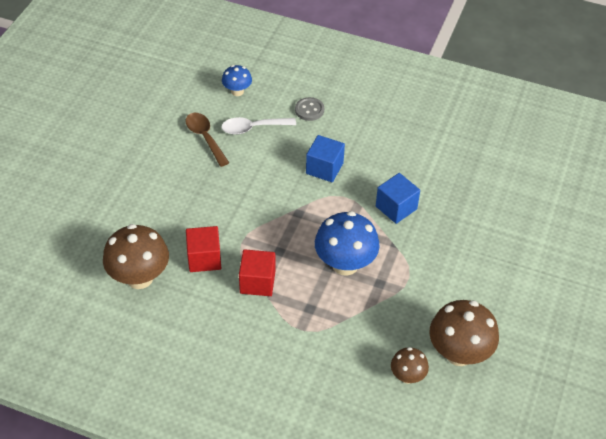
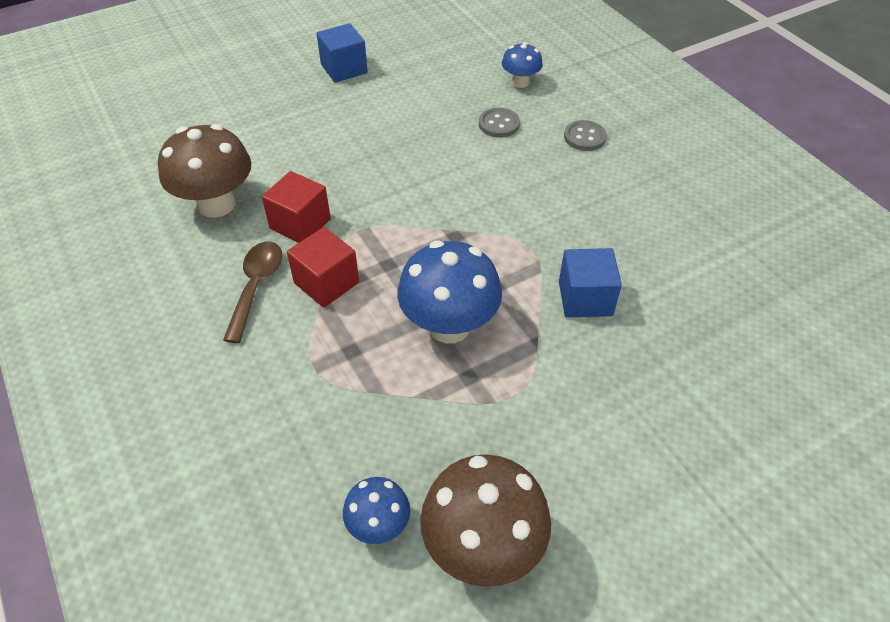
camera: 40 degrees right, 0 degrees up
brown spoon [185,113,229,167] -> brown spoon moved to [223,241,282,343]
white spoon [221,117,296,135] -> grey button [479,108,520,137]
blue cube [306,135,345,182] -> blue cube moved to [317,23,368,82]
brown mushroom [391,347,429,384] -> blue mushroom [343,477,410,544]

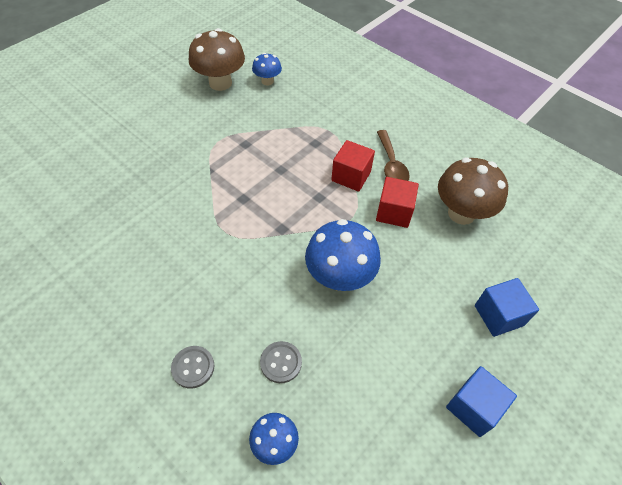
camera: 160 degrees right, 5 degrees up
blue mushroom [397,240,502,343] -> blue mushroom moved to [305,219,381,291]
blue cube [559,248,622,318] -> blue cube moved to [475,278,539,337]

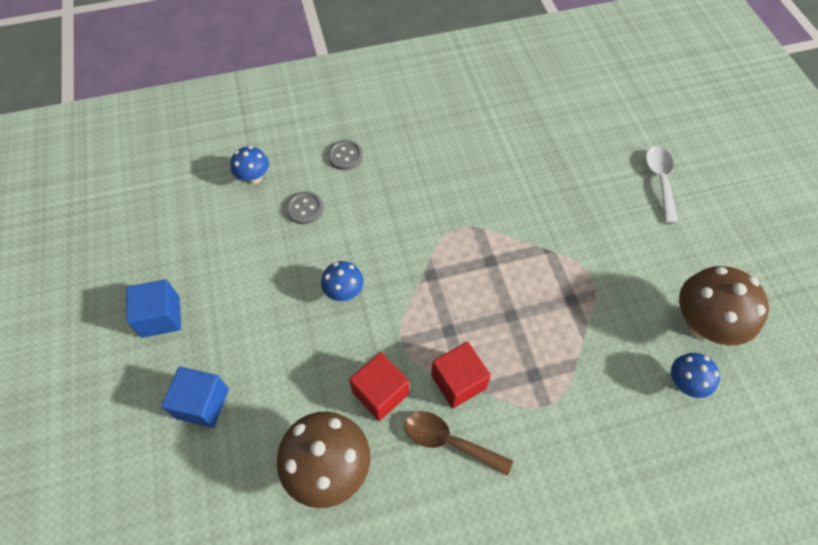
camera: 125 degrees right, 5 degrees up
blue mushroom [305,219,381,291] -> blue mushroom [321,261,364,301], size x0.54
none -> white spoon [646,146,678,223]

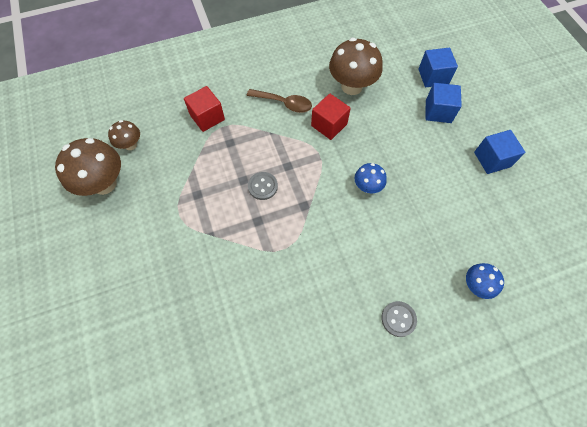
camera: 175 degrees right, 5 degrees up
grey button [286,191,323,224] -> grey button moved to [248,172,278,200]
red cube [431,342,491,408] -> red cube moved to [184,86,225,132]
white spoon [646,146,678,223] -> none
blue mushroom [671,353,720,398] -> brown mushroom [108,120,140,150]
none -> blue cube [418,48,458,87]

